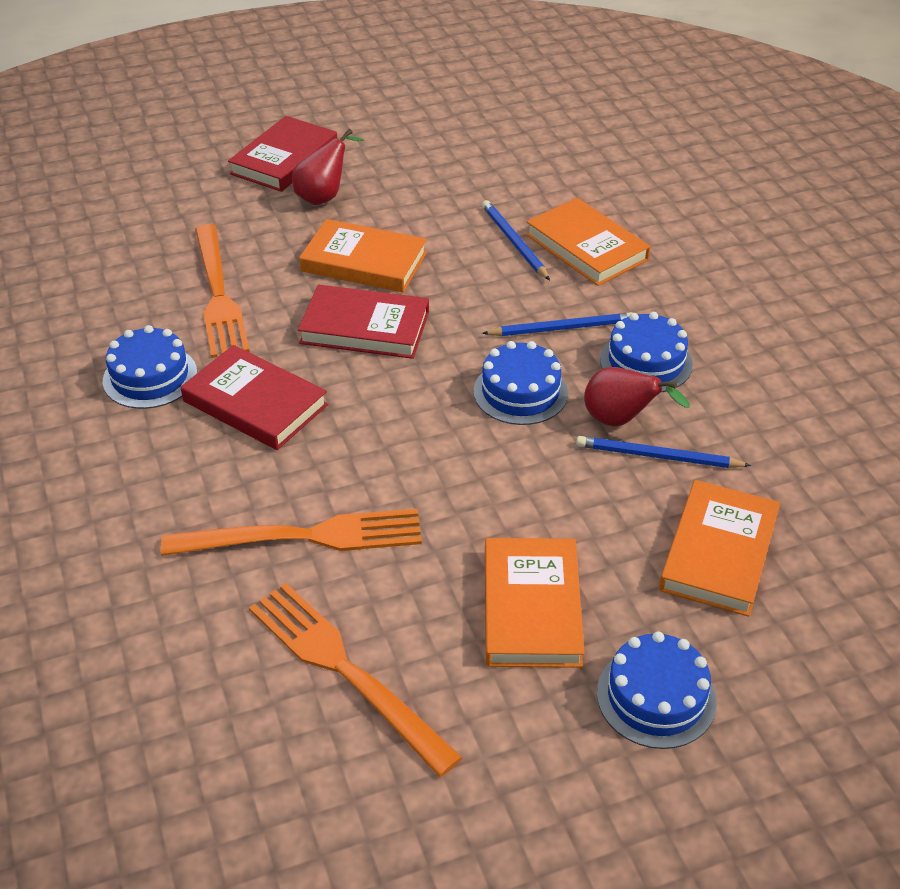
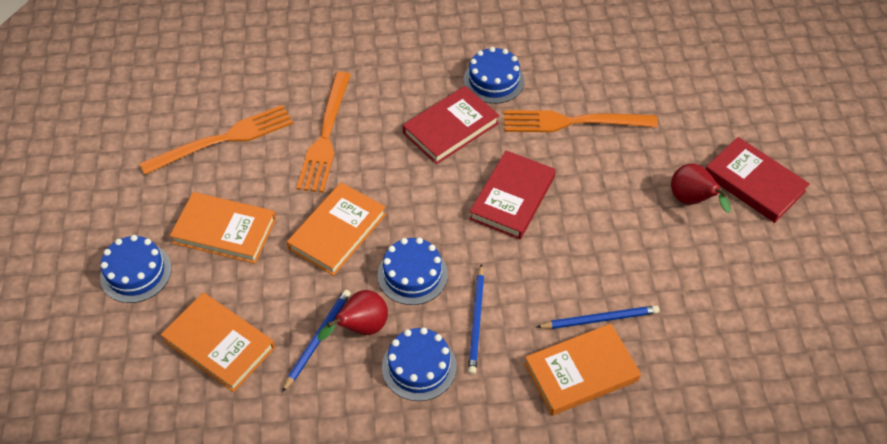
camera: 105 degrees right, 10 degrees up
orange book [299,219,427,292] -> orange book moved to [287,183,386,276]

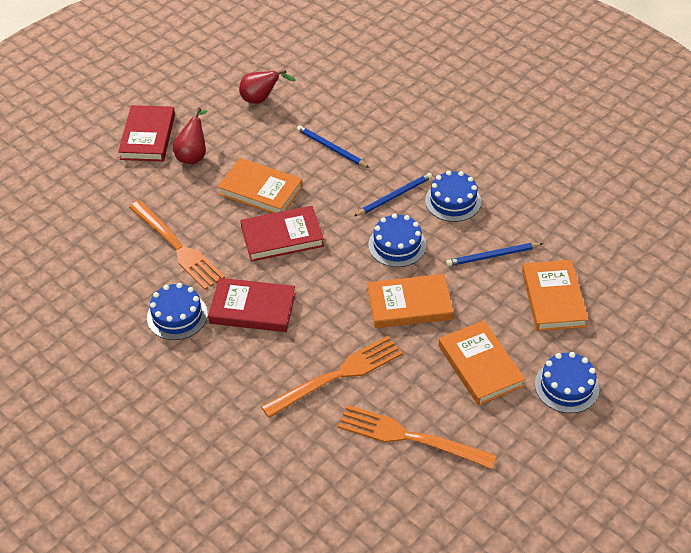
camera: 130 degrees left, 5 degrees down
red pear [318,290,388,341] -> red pear moved to [239,70,296,104]
orange book [524,324,641,416] -> orange book moved to [217,158,303,213]

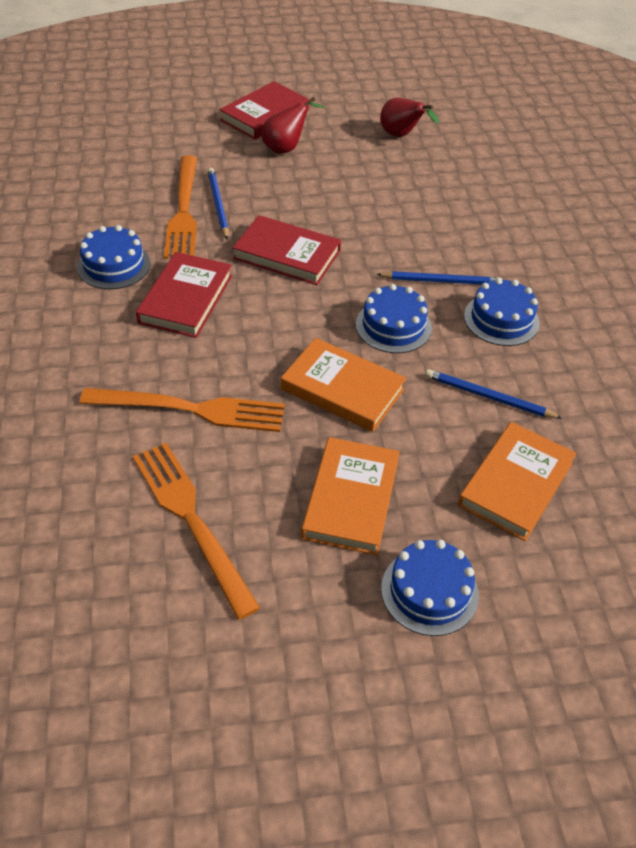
camera: 35 degrees right, 0 degrees up
red book [208,278,296,332] -> red book turned 60 degrees clockwise [136,252,232,338]
orange book [217,158,303,213] -> none
blue pencil [297,125,370,168] -> blue pencil moved to [207,168,229,239]

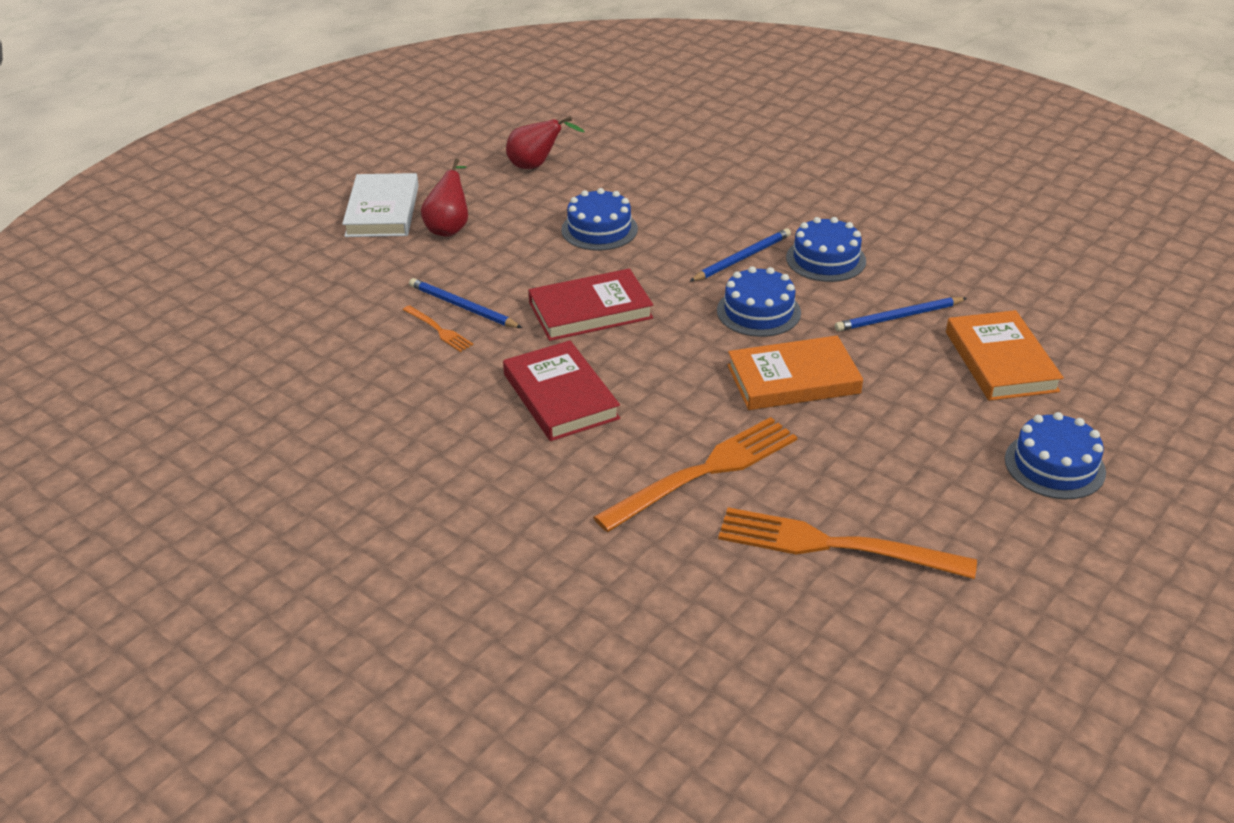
camera: 40 degrees left, 10 degrees down
blue cake [77,225,151,289] -> blue cake moved to [561,188,638,251]
orange fork [164,156,197,259] -> orange fork [403,305,473,352], size x0.47
red book [220,81,309,140] -> white book [342,173,419,237]
orange book [301,437,400,555] -> none

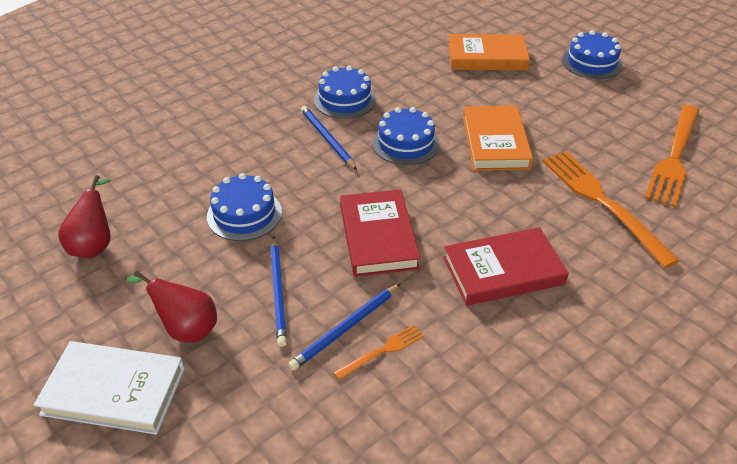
camera: 80 degrees left, 5 degrees up
blue pencil [835,297,967,332] -> blue pencil moved to [270,237,287,347]

